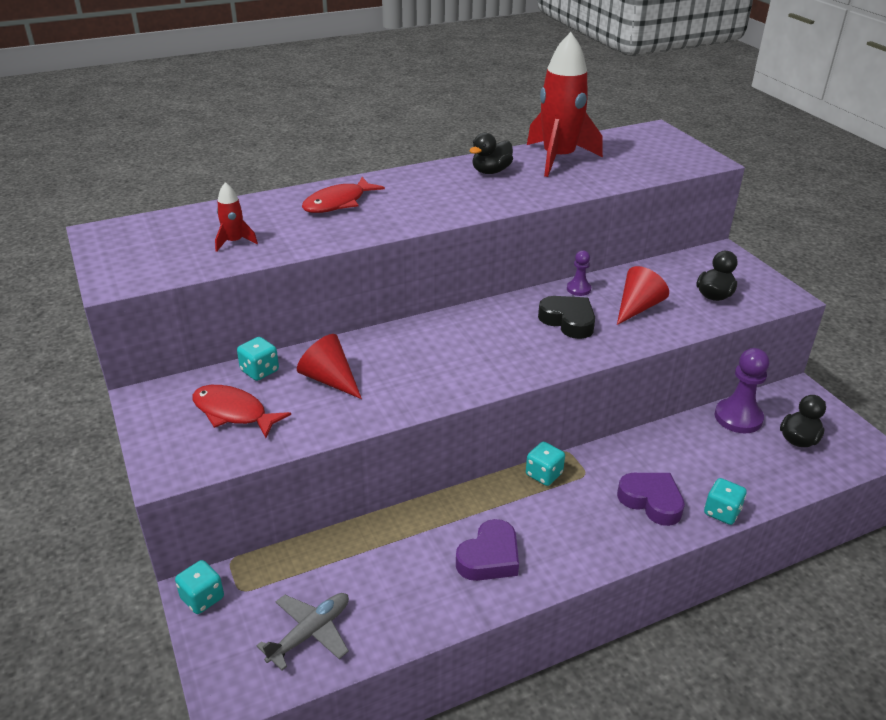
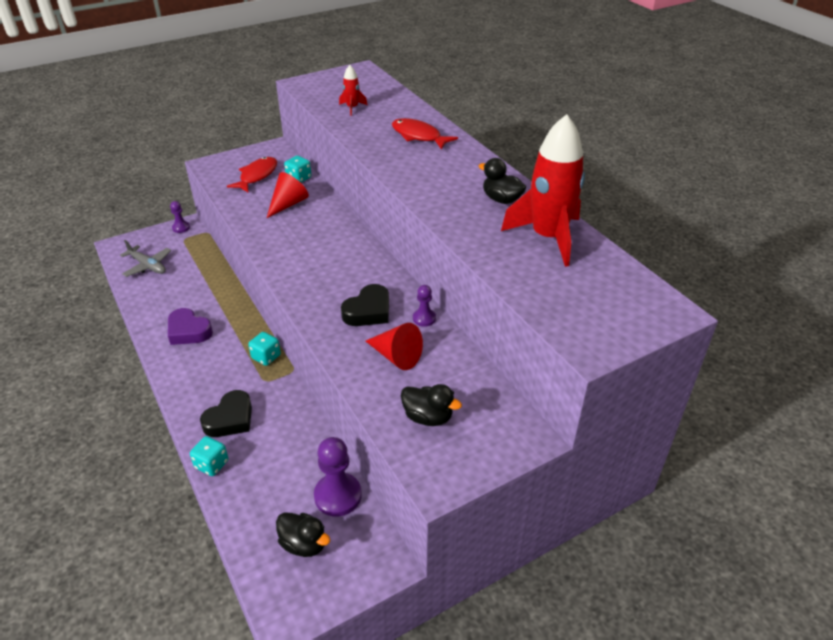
camera: 85 degrees right, 5 degrees up
turquoise dice [175,560,224,614] -> purple pawn [170,201,190,233]
purple heart [617,473,685,526] -> black heart [200,390,252,437]

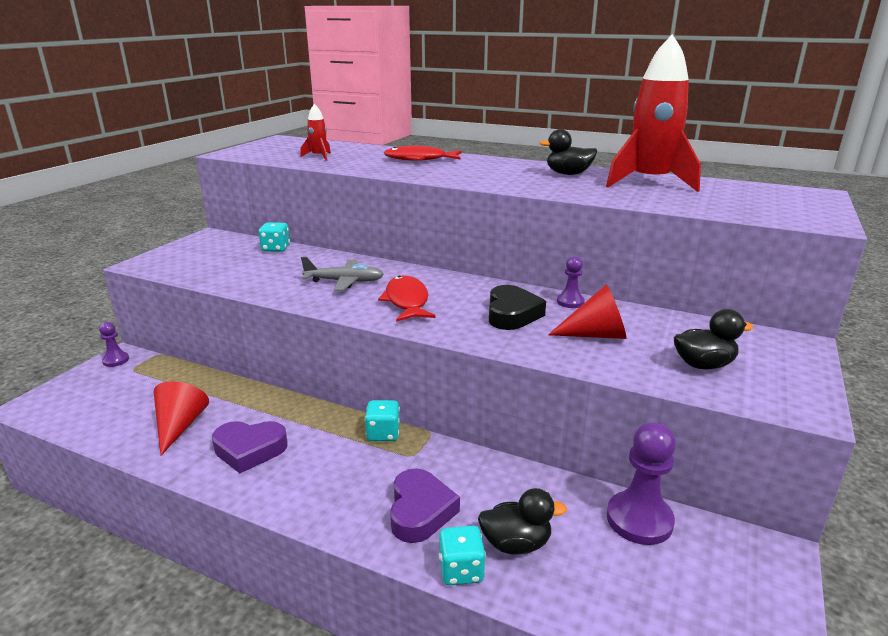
camera: 35 degrees left, 15 degrees down
grey plane [120,240,171,277] -> grey plane moved to [301,257,384,291]
black heart [200,390,252,437] -> purple heart [390,468,460,543]
red fish [227,157,277,192] -> red fish moved to [378,276,435,322]
red cone [267,172,309,218] -> red cone moved to [154,381,209,456]
black duck [276,512,330,557] -> black duck moved to [478,488,567,555]

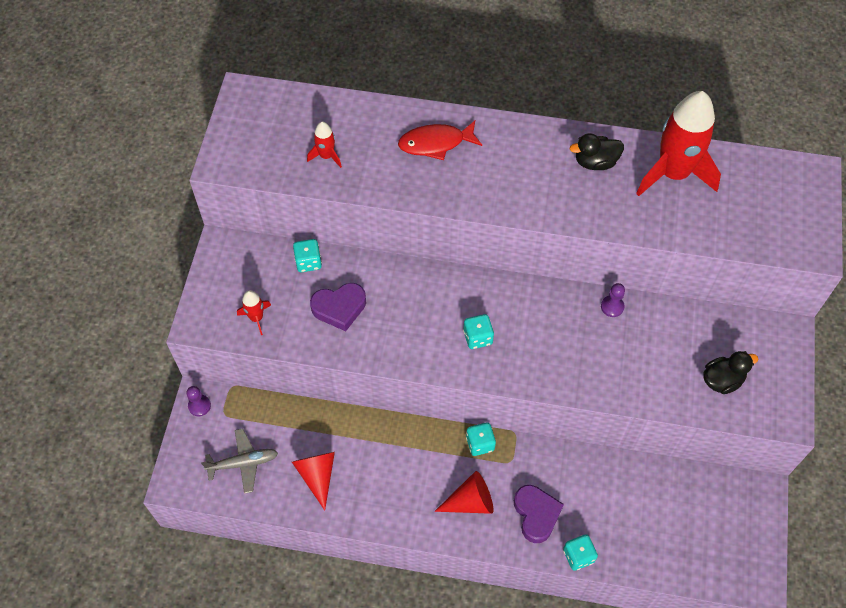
camera: 15 degrees left, 35 degrees up
purple heart [212,421,288,473] -> purple heart moved to [310,283,366,331]
grey plane [301,257,384,291] -> grey plane moved to [201,428,278,494]
red fish [378,276,435,322] -> turquoise dice [463,314,494,349]
black duck [478,488,567,555] -> none
black heart [489,285,546,330] -> none
red cone [548,284,626,339] -> red cone moved to [434,471,494,514]
purple pawn [607,422,676,545] -> none
none -> red rocket [237,290,271,335]

